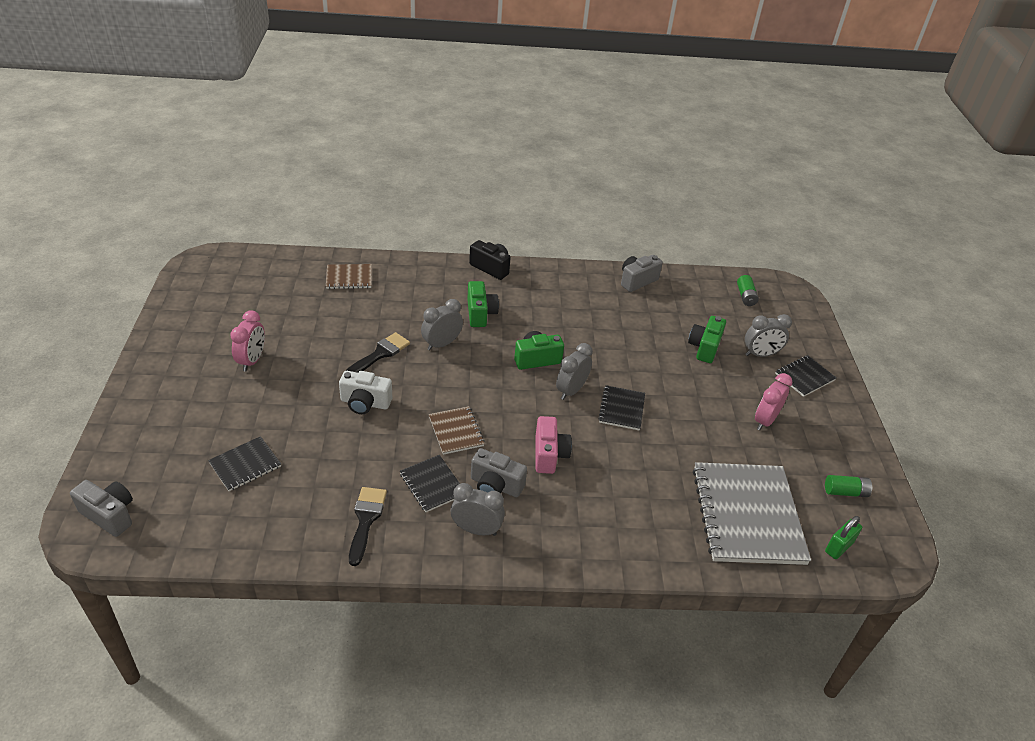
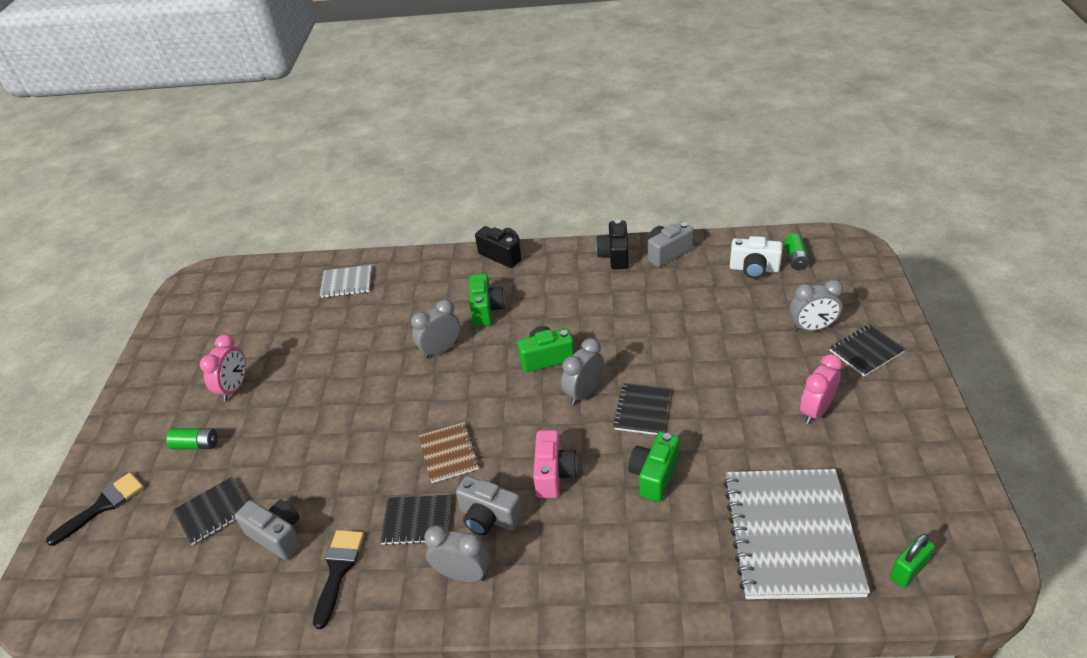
camera: 10 degrees right, 0 degrees up
grey camera [70,480,133,537] -> grey camera moved to [235,499,301,560]
brown notebook [326,264,372,289] -> grey notebook [320,265,372,298]
white camera [339,371,392,414] -> white camera moved to [730,236,782,278]
black brush [345,332,410,373] -> black brush moved to [46,472,144,546]
black notebook [400,455,460,512] -> black notebook turned 60 degrees counterclockwise [380,495,451,545]
green camera [688,316,726,363] -> green camera moved to [628,431,680,502]
green battery [825,475,872,497] -> green battery moved to [166,428,217,449]
none -> black camera [596,220,629,270]

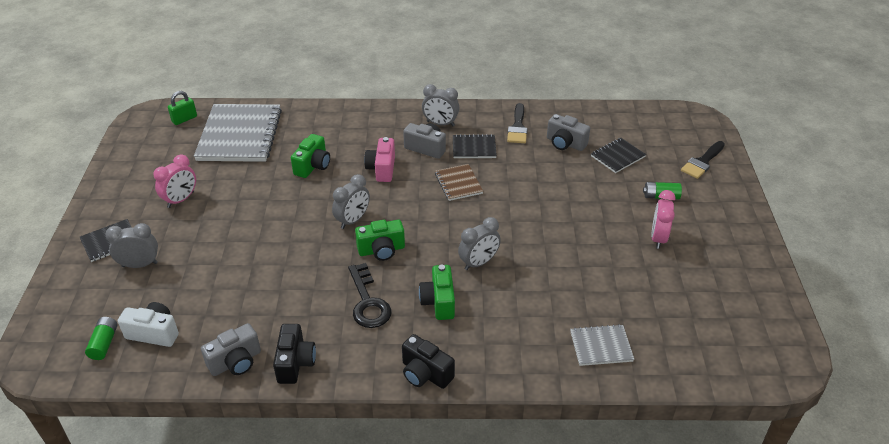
camera: 175 degrees right, 0 degrees up
black notebook [613,383,670,435] -> none
none -> black key [348,263,391,328]

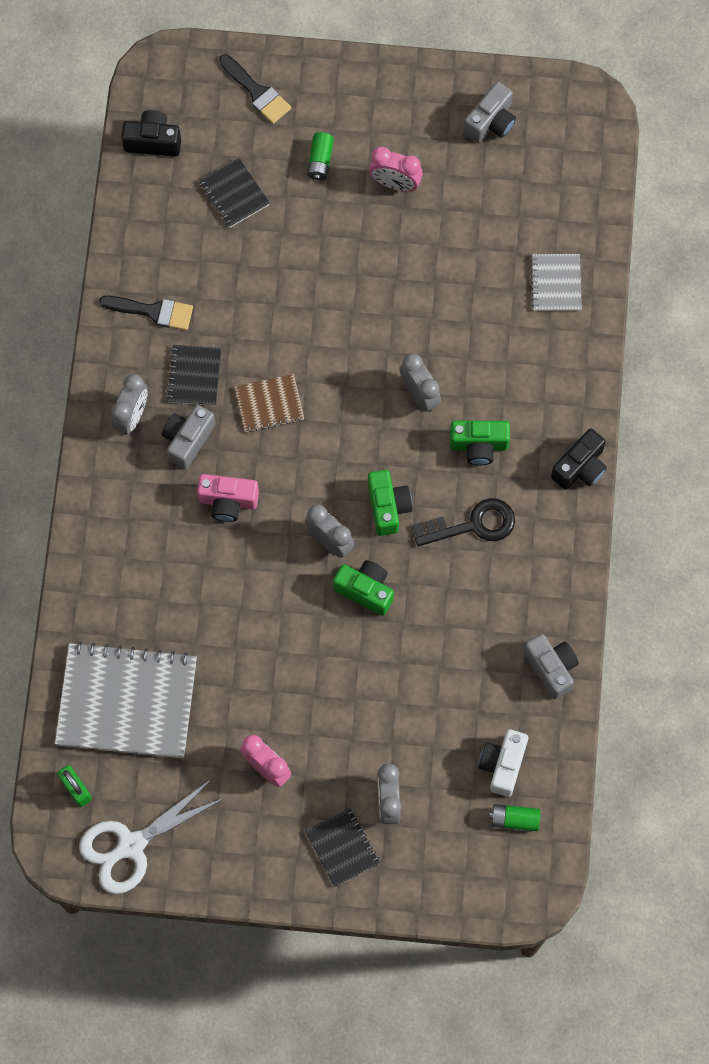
camera: 85 degrees left, 30 degrees up
black camera [273,324,316,384] -> black camera moved to [121,110,181,157]
green camera [291,134,330,178] -> green camera moved to [333,560,394,616]
grey camera [547,114,590,151] -> grey camera moved to [463,82,516,144]
none -> white scissors [79,780,225,894]

